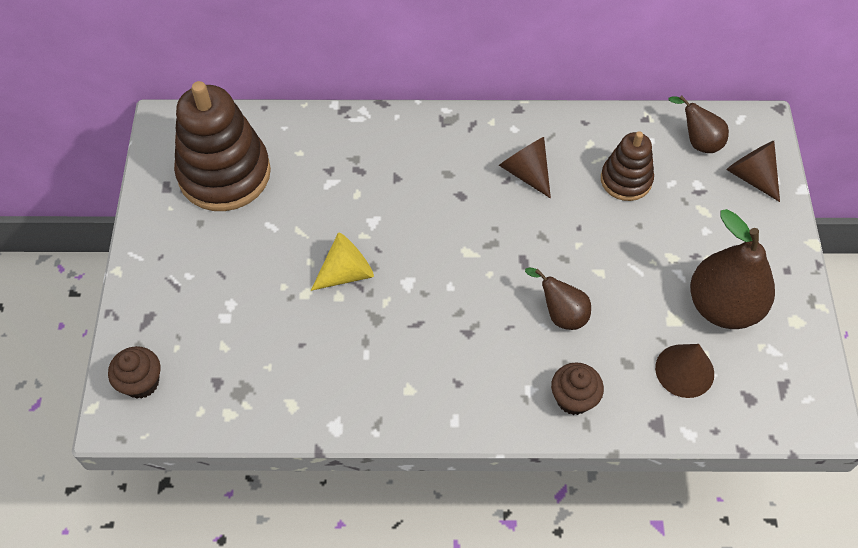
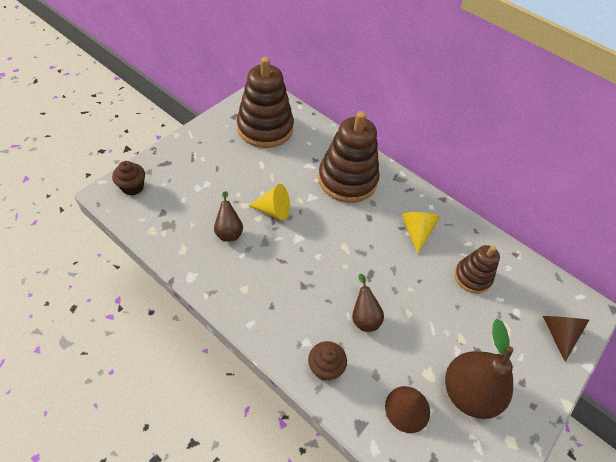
camera: 35 degrees right, 5 degrees down
brown cone [499,137,551,198] -> yellow cone [402,212,440,254]
brown pear [669,95,729,153] -> brown pear moved to [214,191,243,242]
none -> brown stacking toy [318,111,380,203]

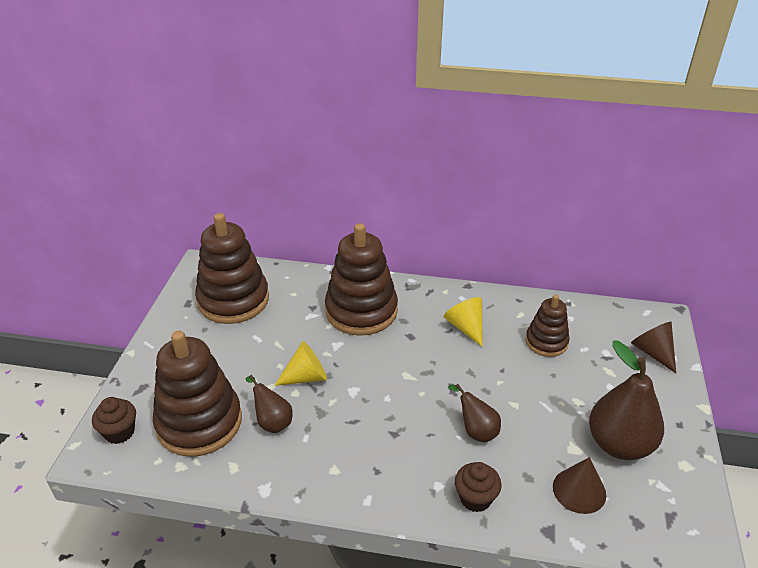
camera: 25 degrees left, 15 degrees down
none -> brown stacking toy [153,331,242,457]

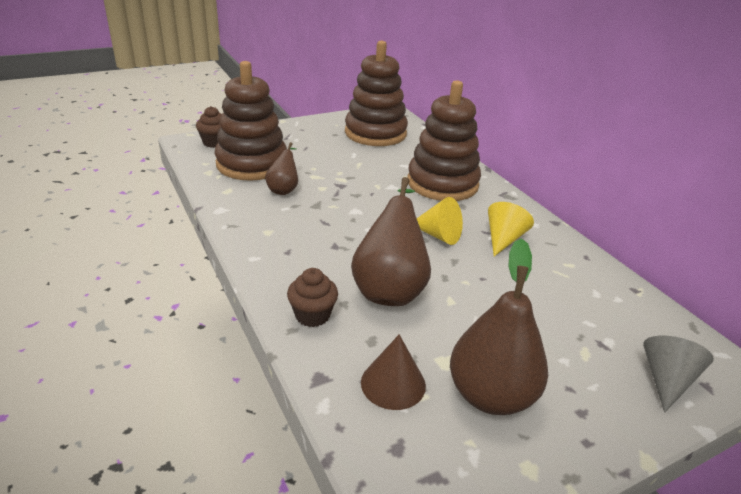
camera: 50 degrees right, 5 degrees down
yellow cone [274,341,327,386] -> yellow cone moved to [417,197,463,245]
brown pear [448,384,501,442] -> brown pear [351,177,431,306], size x1.87
brown stacking toy [525,294,570,357] -> none
brown cone [631,322,676,373] -> grey cone [643,336,714,413]

